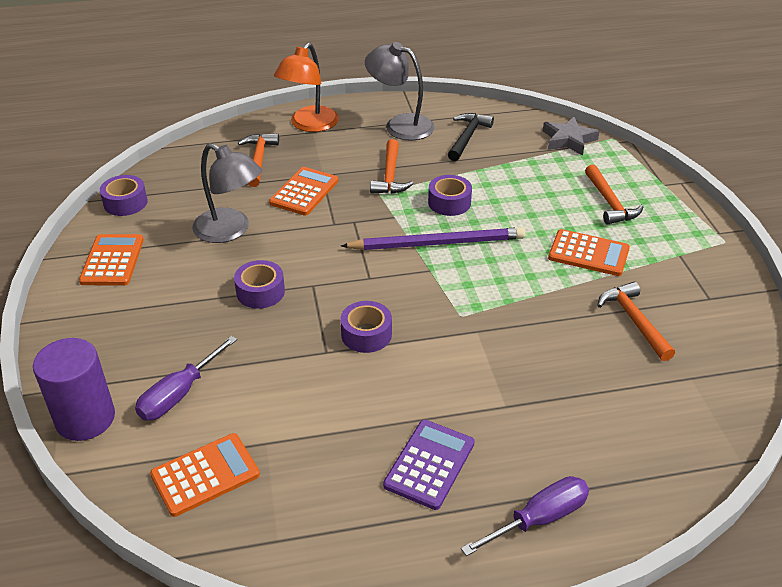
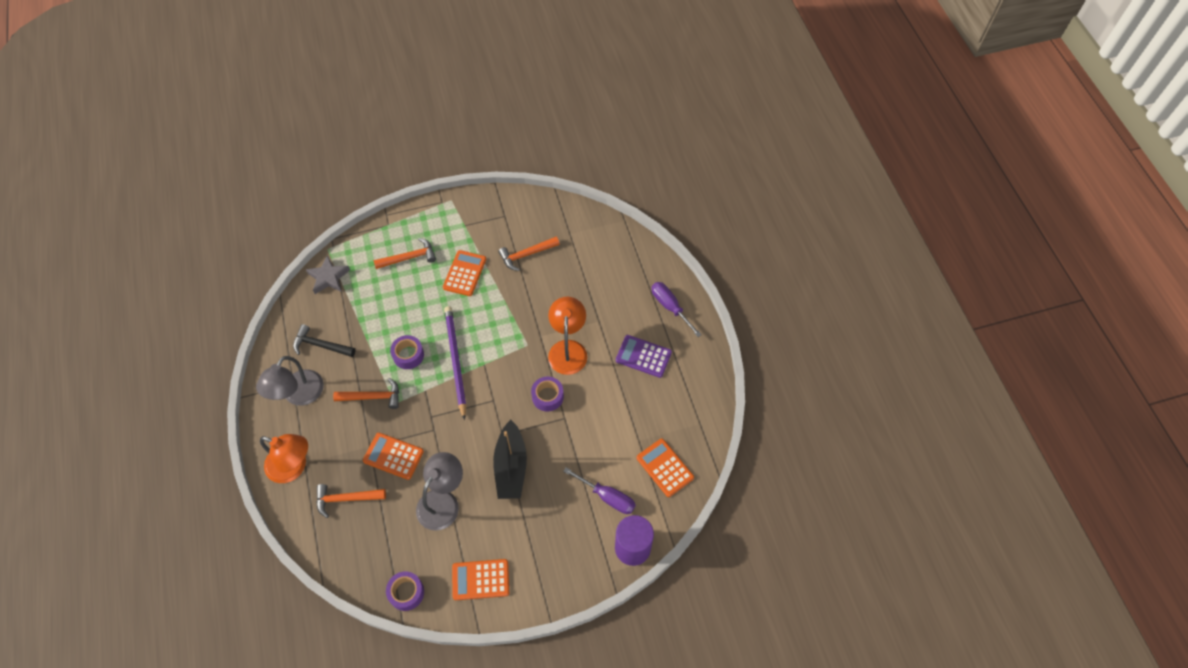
camera: 95 degrees left, 20 degrees up
purple tape [234,260,285,309] -> black boat [493,420,527,499]
none -> orange lamp [548,297,587,375]

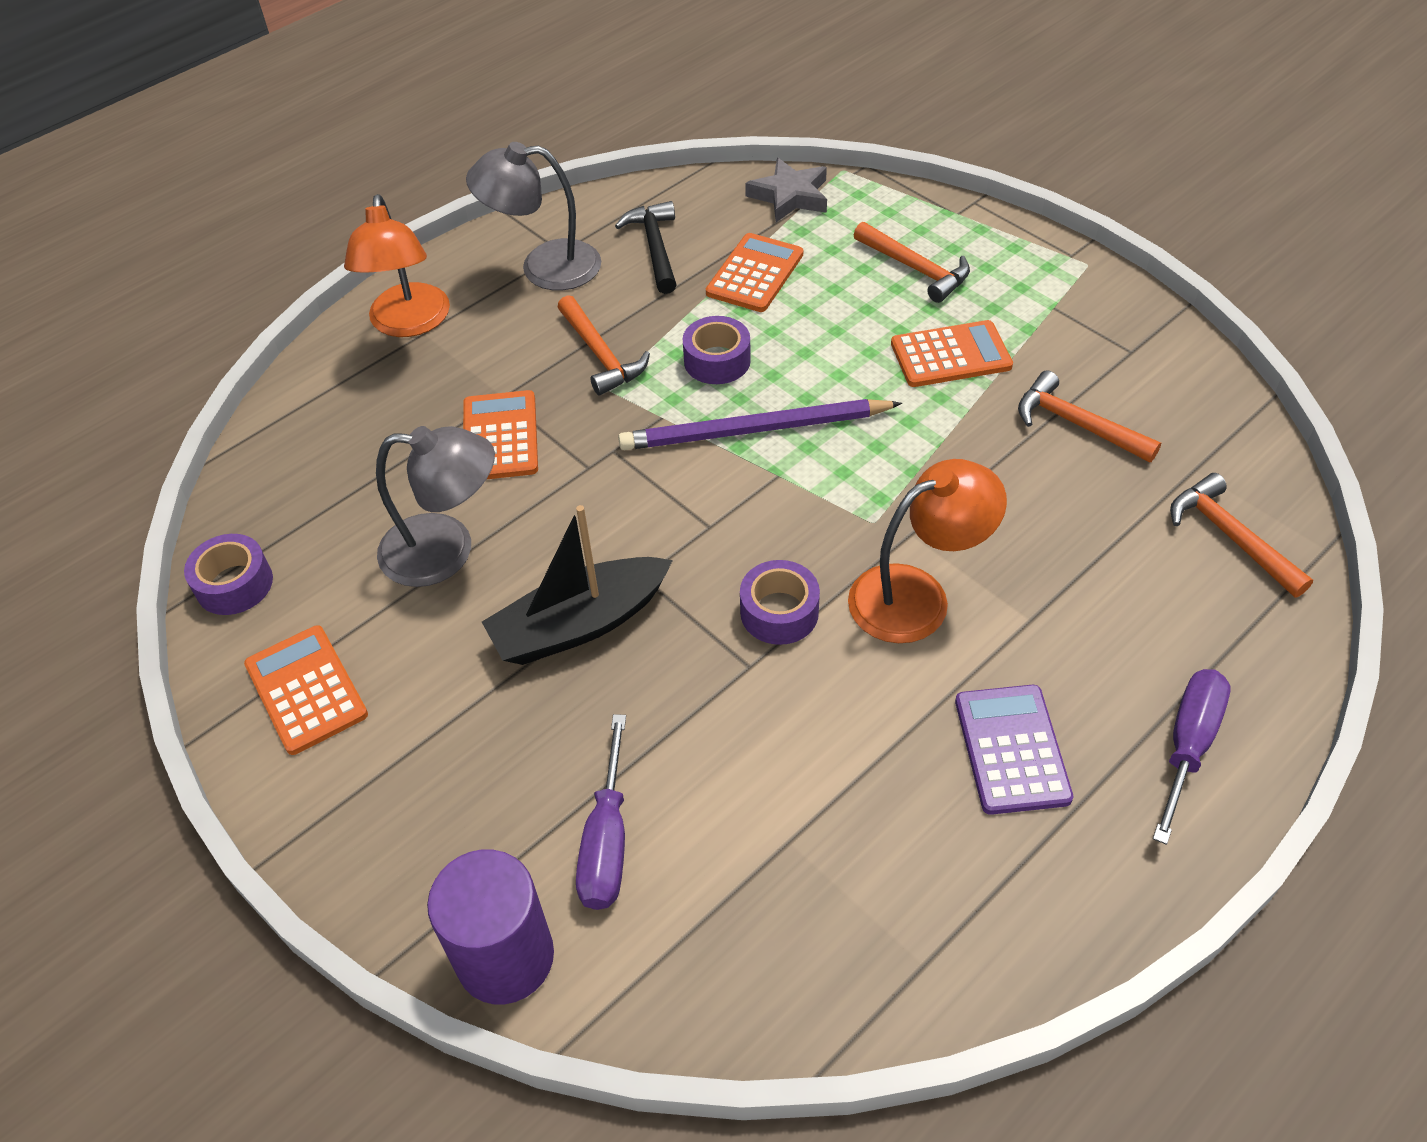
camera: 65 degrees right, 10 degrees down
orange hammer [316,484,386,518] -> orange hammer moved to [1170,473,1313,598]
purple pencil [444,306,466,420] -> purple pencil turned 150 degrees counterclockwise [618,399,902,450]
orange calculator [637,439,694,497] -> orange calculator moved to [706,233,803,312]

